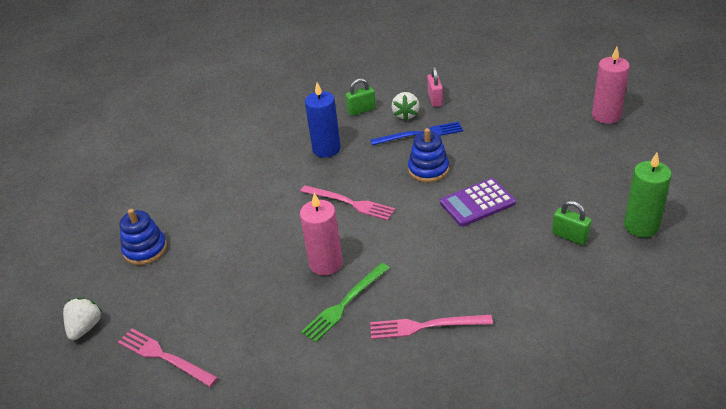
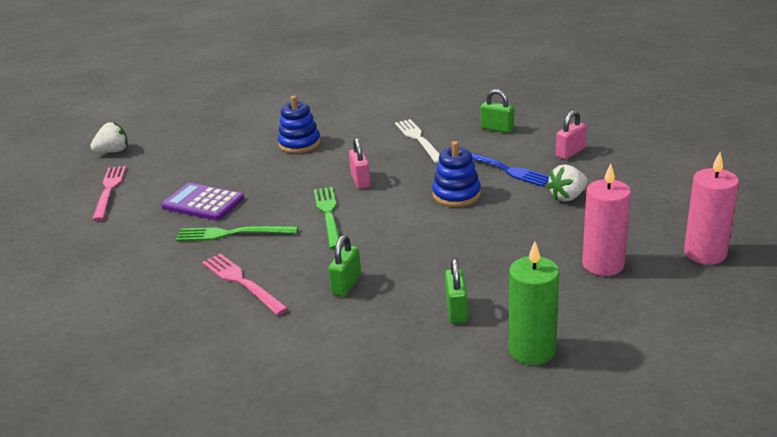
camera: 50 degrees right, 10 degrees down
blue stacking toy [119,209,167,265] -> blue stacking toy moved to [278,96,321,153]
pink fork [300,185,396,220] -> pink padlock [349,138,371,189]
pink candle [300,193,343,275] -> pink candle moved to [582,163,631,276]
blue candle [305,82,341,158] -> white fork [395,119,440,163]
white strawberry [391,92,419,121] -> white strawberry moved to [546,164,587,202]
purple calculator [440,178,516,227] -> purple calculator moved to [161,183,244,221]
none -> green fork [314,187,339,249]
none -> green padlock [328,235,361,297]

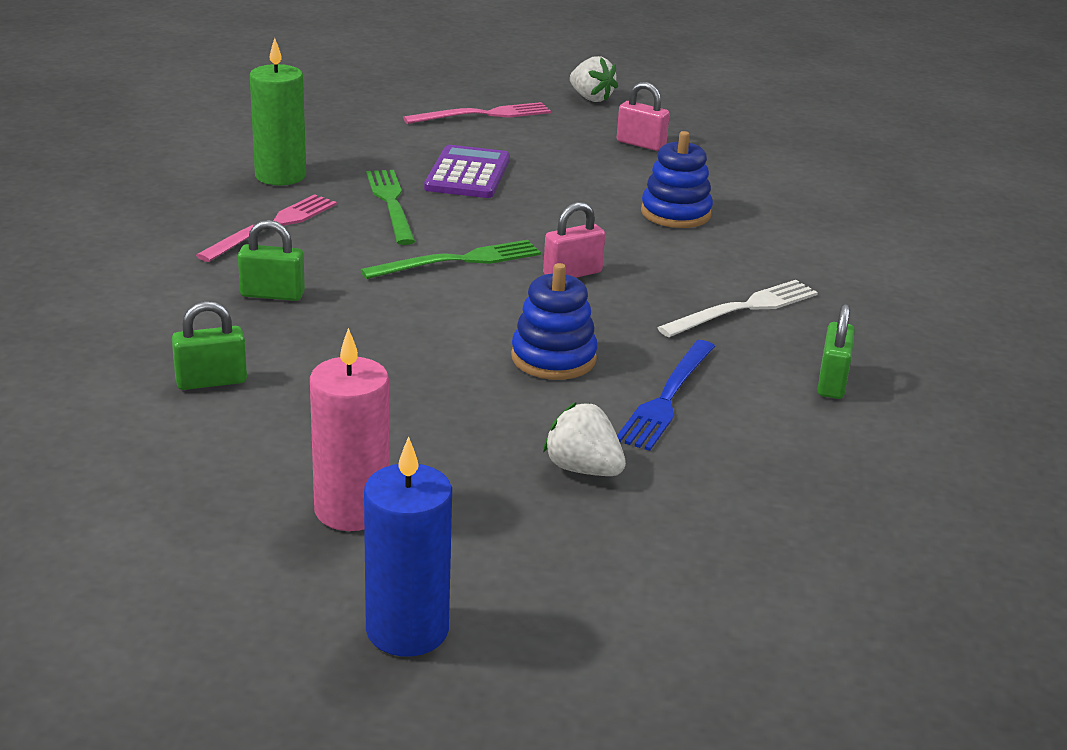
camera: 70 degrees right, 0 degrees up
green candle [509,241,559,365] -> green candle moved to [250,38,306,185]
pink padlock [556,110,586,160] -> pink padlock moved to [617,82,670,151]
pink candle [684,152,739,265] -> blue candle [364,436,452,656]

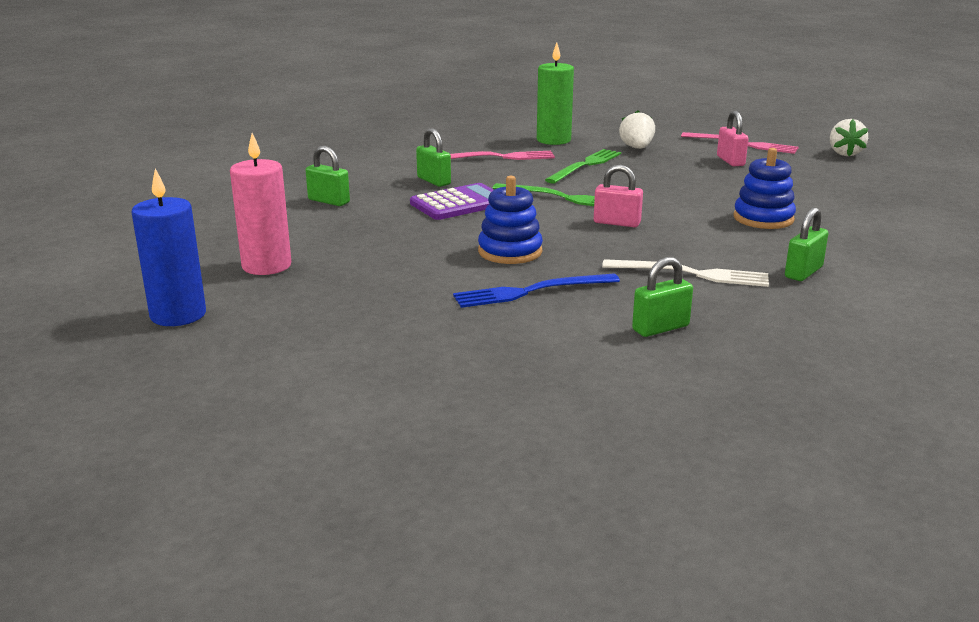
camera: 50 degrees right, 5 degrees down
purple calculator [424,145,510,198] -> purple calculator moved to [410,183,494,220]
white strawberry [543,402,626,476] -> white strawberry moved to [619,110,655,149]
pink padlock [617,82,670,151] -> pink padlock moved to [717,111,749,166]
none -> green padlock [785,207,829,281]

